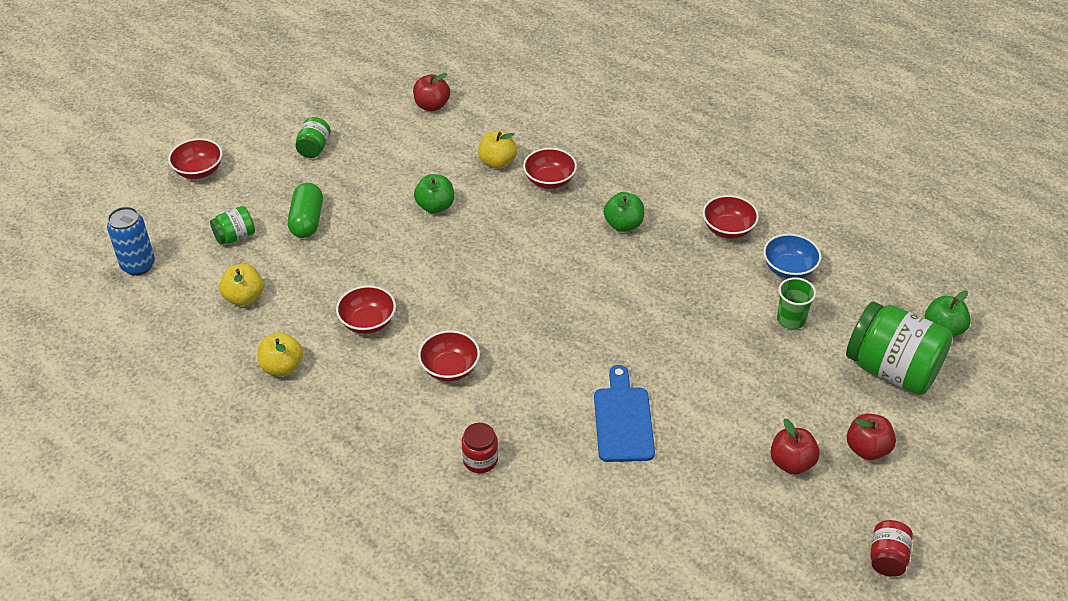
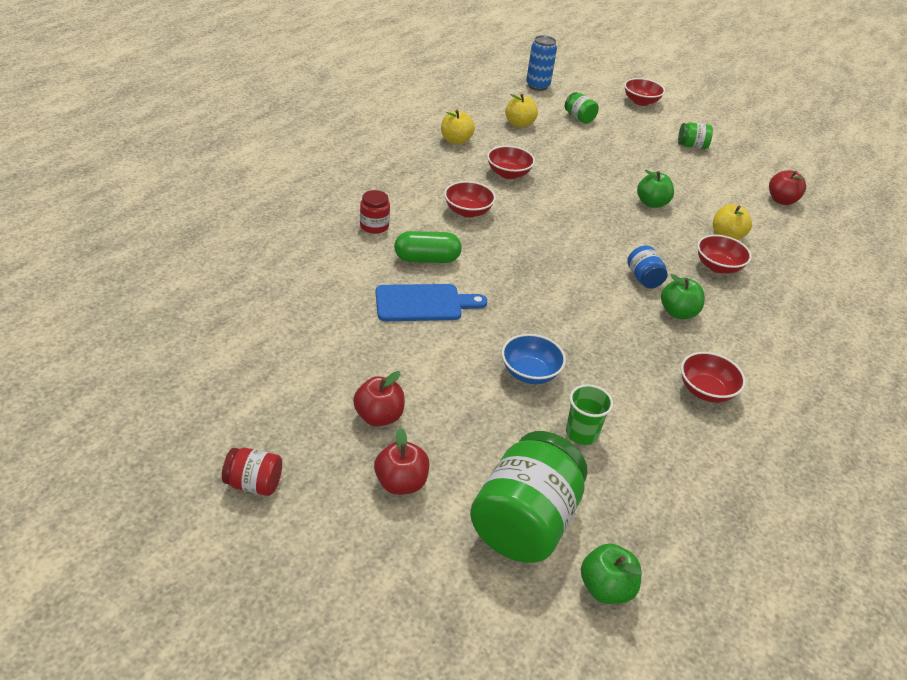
camera: 80 degrees right, 5 degrees down
green capsule [288,183,323,238] -> green capsule moved to [394,231,462,263]
blue bowl [763,234,821,279] -> blue bowl moved to [502,334,566,384]
none -> blue jar [627,245,668,289]

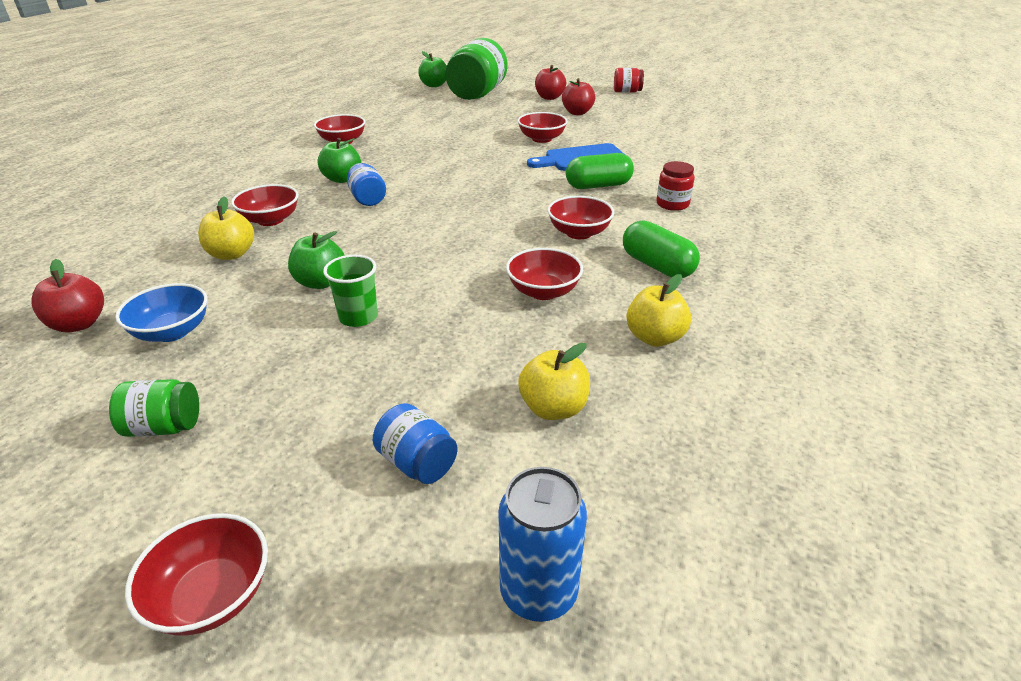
camera: 175 degrees right, 5 degrees down
blue bowl [502,334,566,384] -> blue bowl moved to [115,283,207,342]
green jar [565,92,599,124] -> blue jar [373,403,458,484]
green cup [566,384,613,445] -> green cup moved to [323,255,378,327]
none -> red bowl [518,112,568,143]
none -> green capsule [623,220,700,278]

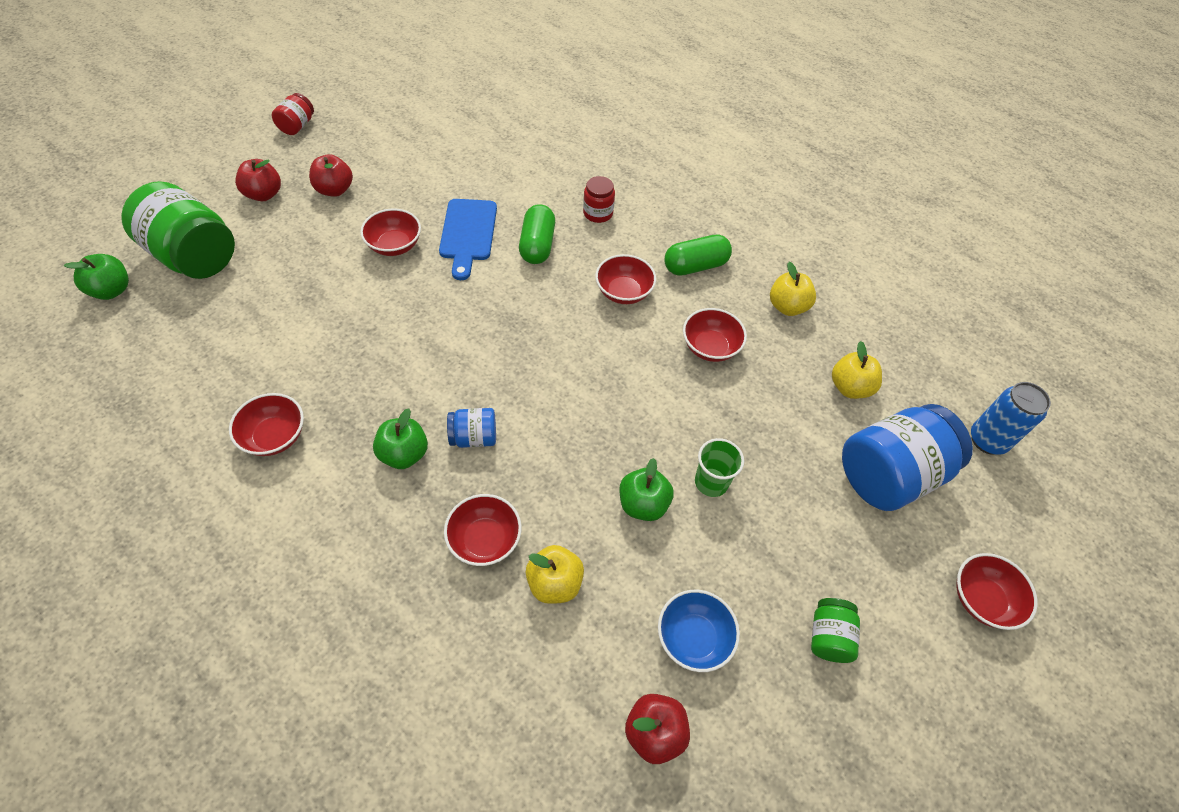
camera: 75 degrees left, 20 degrees up
blue jar [373,403,458,484] -> blue jar [842,404,973,511], size x2.10

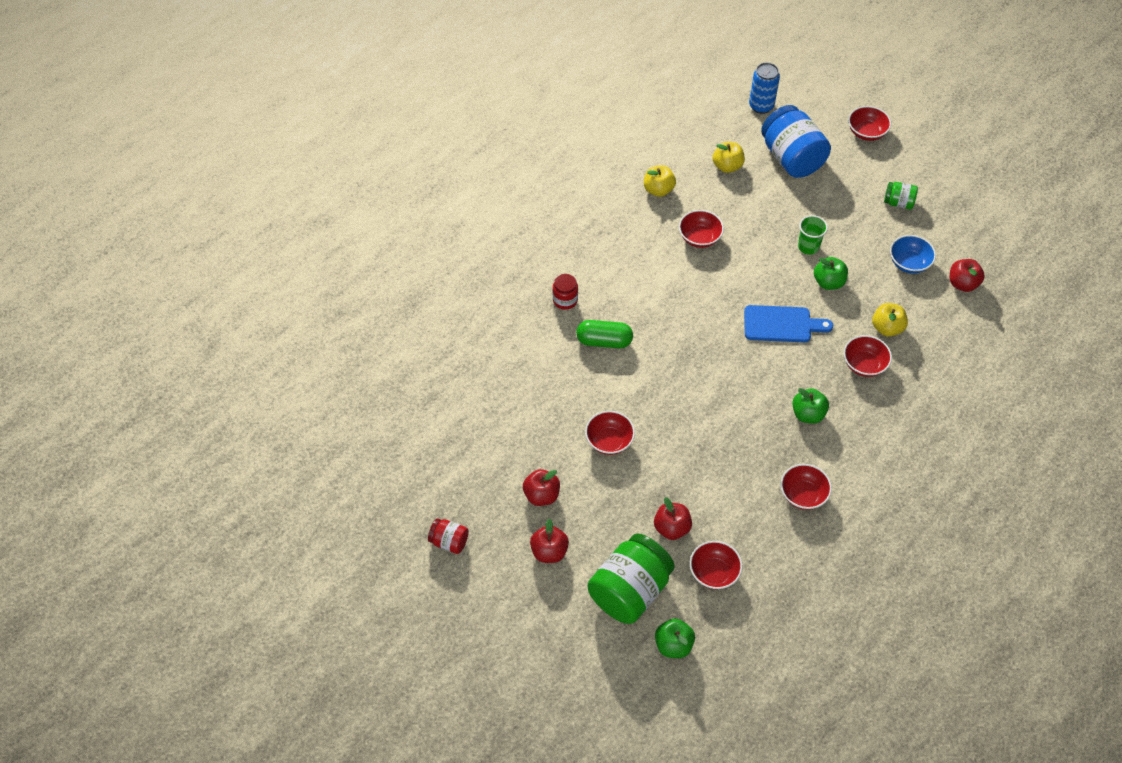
camera: 85 degrees left, 0 degrees up
blue cutting board [439,199,497,280] -> blue cutting board moved to [744,305,833,342]
blue jar [447,408,496,448] -> none
red bowl [595,254,656,304] -> red bowl moved to [690,541,742,589]
green capsule [664,234,732,276] -> none
none -> red apple [654,497,692,540]

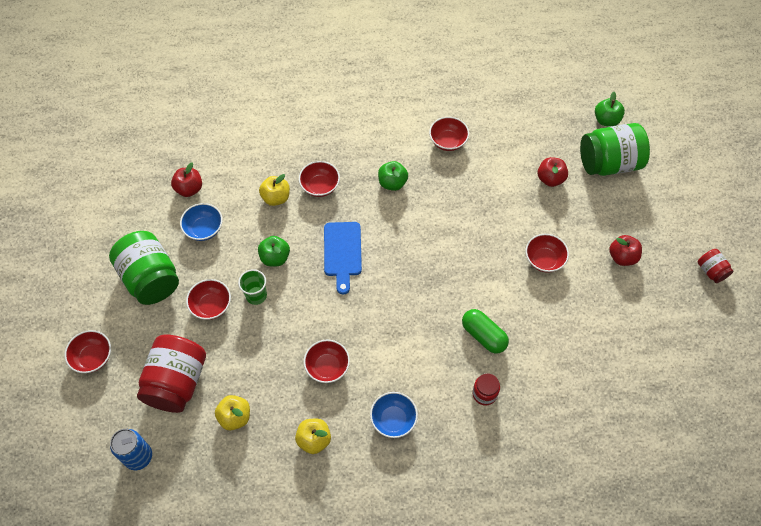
camera: 140 degrees left, 5 degrees up
red apple [530,519,569,563] -> none
red bowl [690,541,742,589] -> red bowl moved to [186,279,231,320]
blue cutting board [744,305,833,342] -> blue cutting board turned 135 degrees counterclockwise [324,222,362,295]
blue jar [761,105,831,178] -> red jar [137,334,206,413]
green jar [884,182,918,209] -> green jar [109,231,179,305], size x2.10
none -> blue bowl [370,392,418,438]

